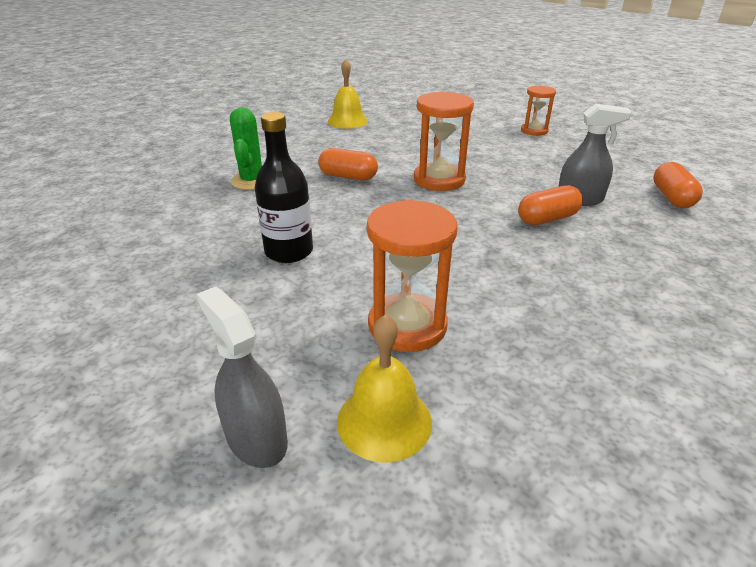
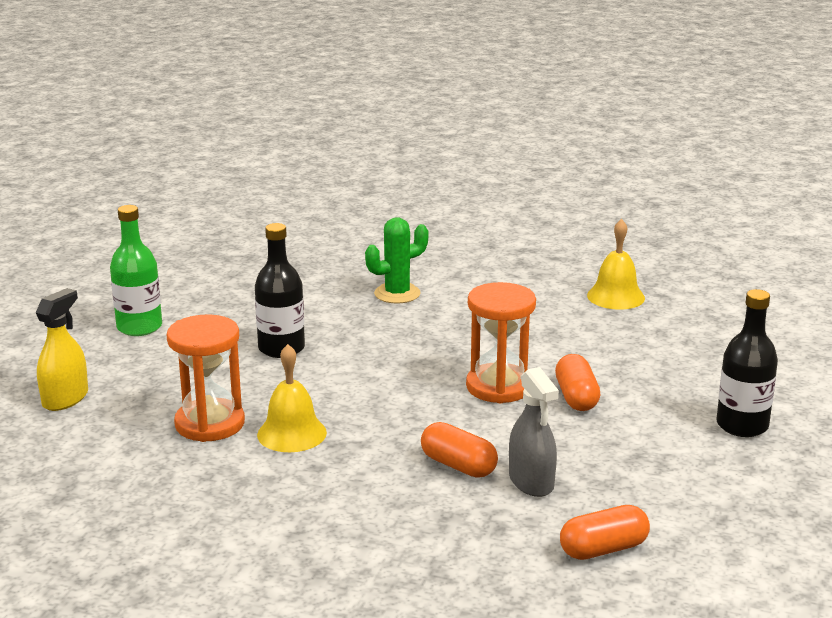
camera: 65 degrees right, 10 degrees down
grey spray bottle [197,287,288,468] -> yellow spray bottle [36,288,88,411]
orange capsule [318,148,378,180] -> orange capsule moved to [555,354,600,411]
yellow bell [337,314,432,463] -> yellow bell moved to [257,344,327,452]
orange hourglass [521,85,556,136] -> black bottle [716,289,778,437]
none -> green bottle [110,205,162,336]

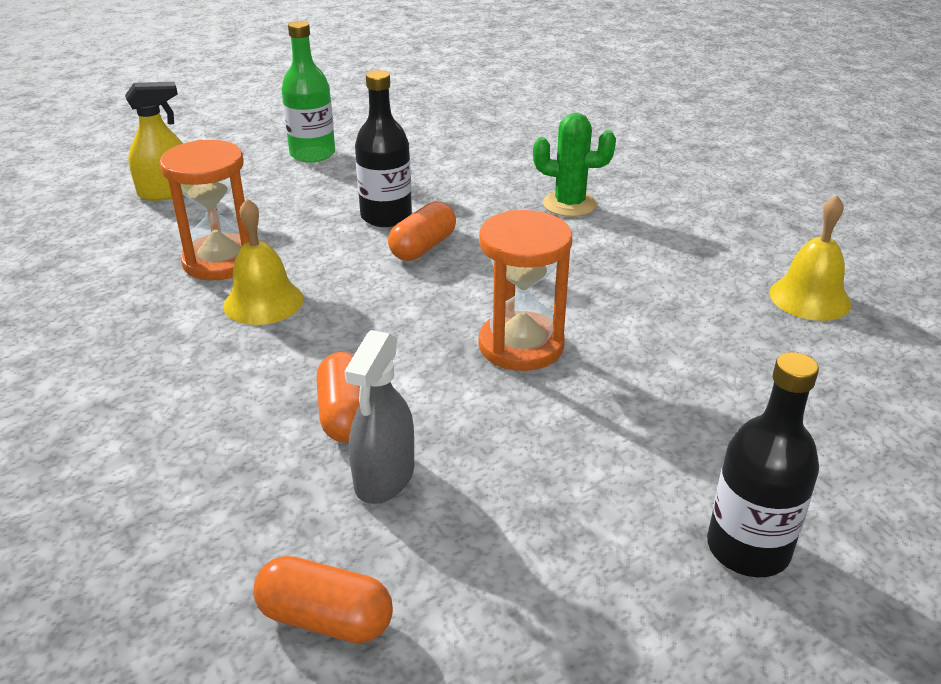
camera: 40 degrees right, 10 degrees up
orange capsule [555,354,600,411] -> orange capsule moved to [388,201,456,261]

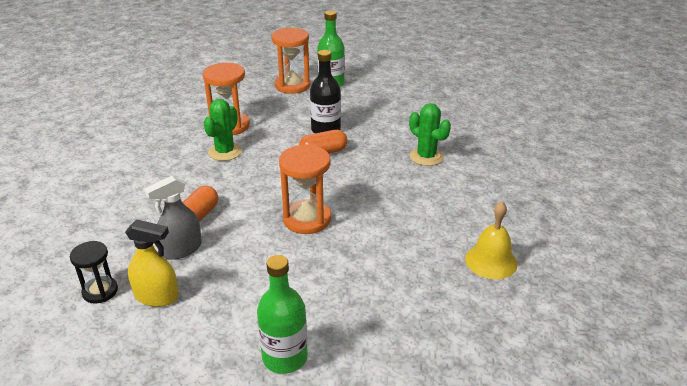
camera: 35 degrees right, 0 degrees up
yellow spray bottle [125,82,183,201] -> yellow spray bottle moved to [125,220,179,307]
yellow bell [223,199,304,325] -> green cactus [203,99,242,161]
orange capsule [253,556,393,643] -> black hourglass [70,241,118,303]
black bottle [707,352,819,577] -> green bottle [257,255,308,374]
none -> orange hourglass [271,28,310,94]

